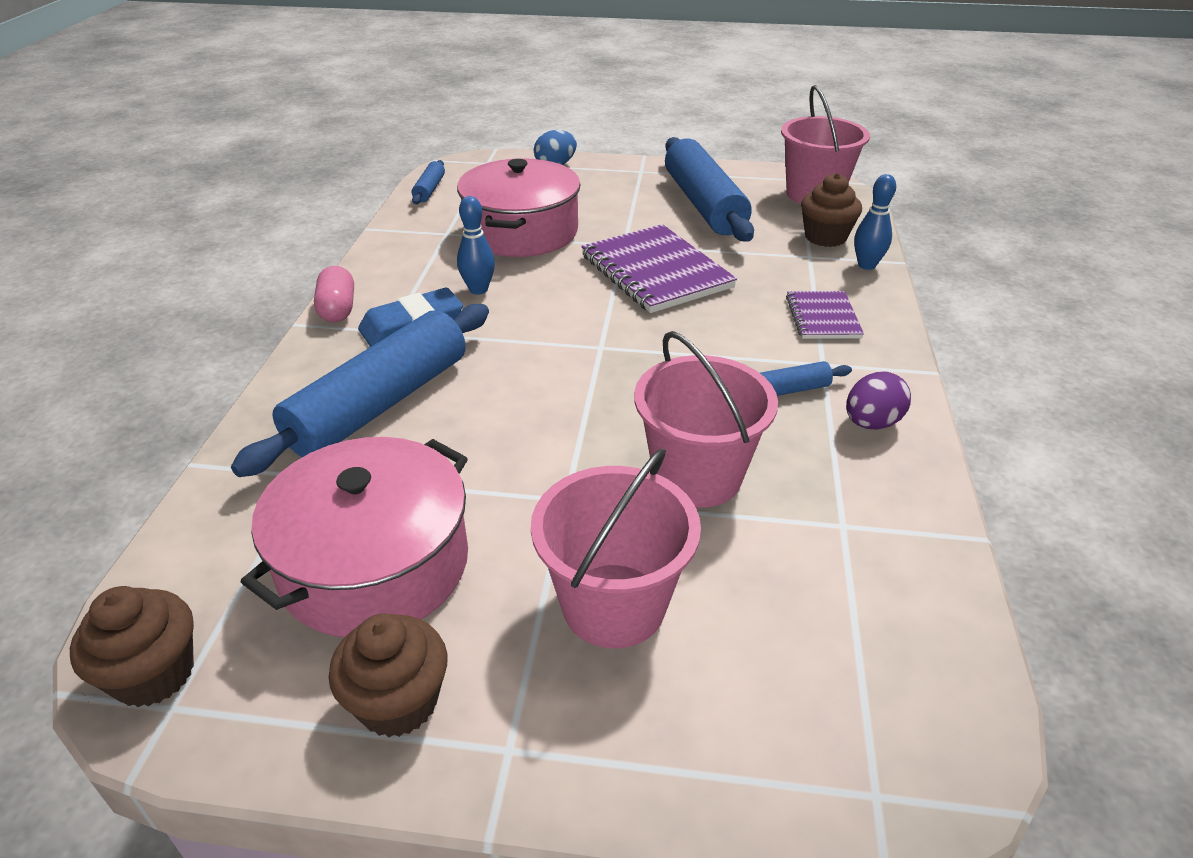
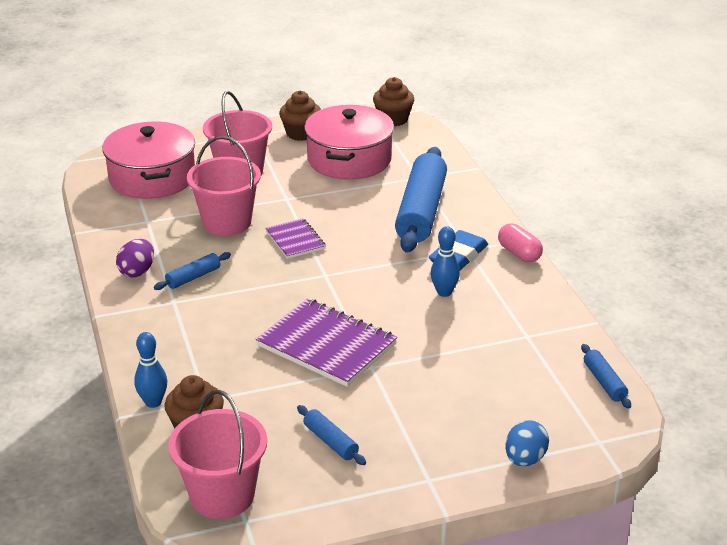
camera: 155 degrees right, 5 degrees down
pink pot [457,158,581,257] -> pink pot moved to [102,122,195,199]
blue rolling pin [665,137,754,242] -> blue rolling pin [297,405,366,465], size x0.44
purple notebook [786,291,864,339] -> purple notebook moved to [266,218,326,259]

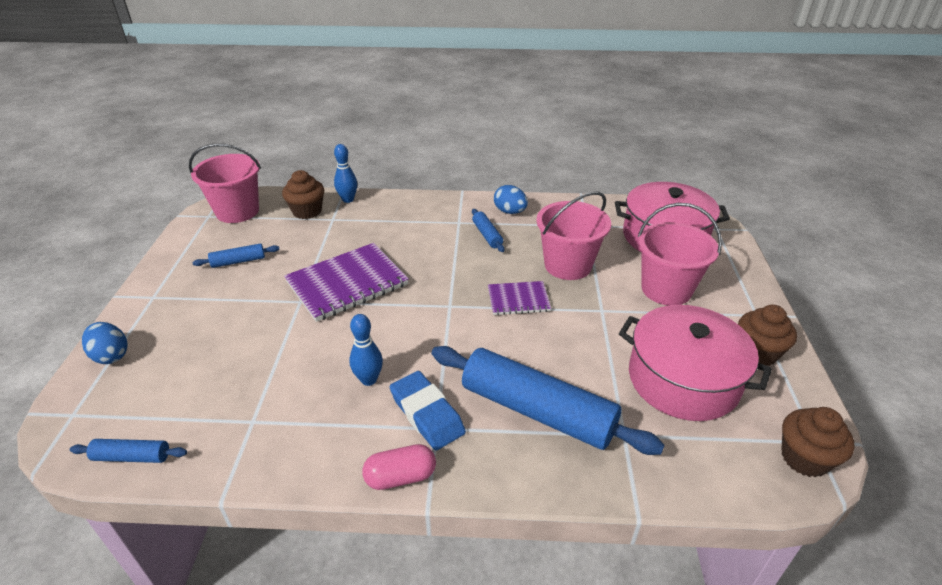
camera: 110 degrees right, 5 degrees up
purple egg [116,239,154,278] -> blue egg [494,185,528,214]

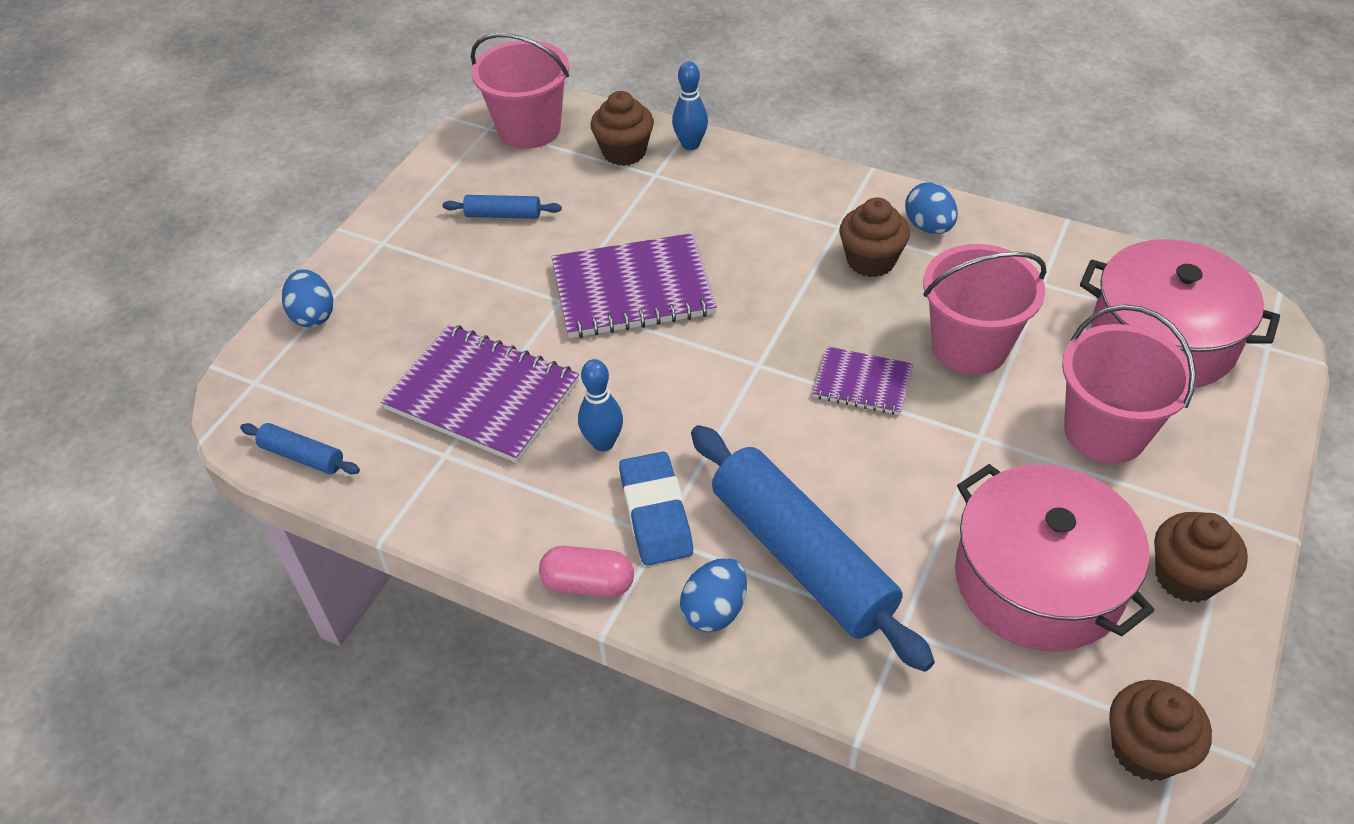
camera: 25 degrees right, 10 degrees up
blue rolling pin [472,209,505,252] -> brown cupcake [839,197,910,277]
none -> purple notebook [381,324,579,463]
none -> blue egg [680,558,747,632]

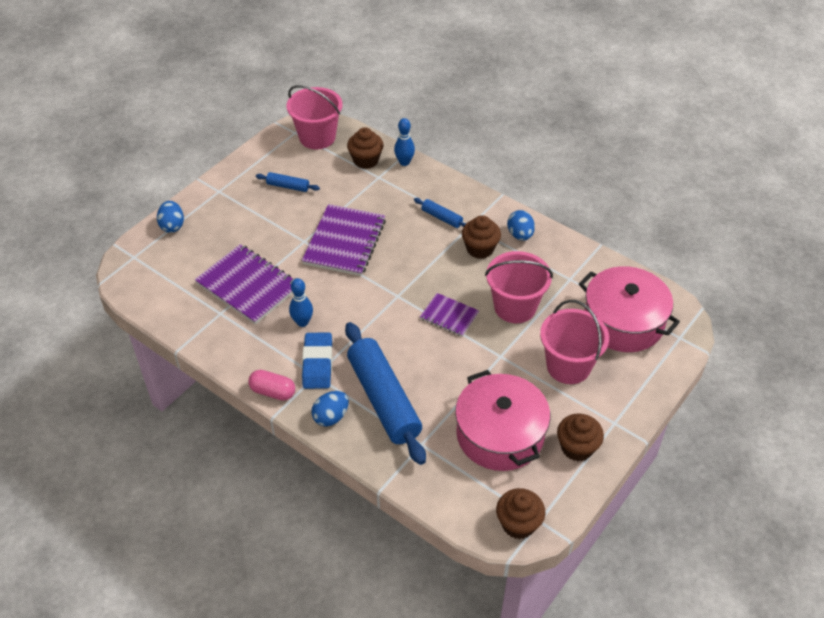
camera: 10 degrees right, 0 degrees up
blue rolling pin [240,423,360,474] -> blue rolling pin moved to [414,198,466,228]
purple notebook [552,233,717,338] -> purple notebook turned 75 degrees counterclockwise [302,204,386,276]

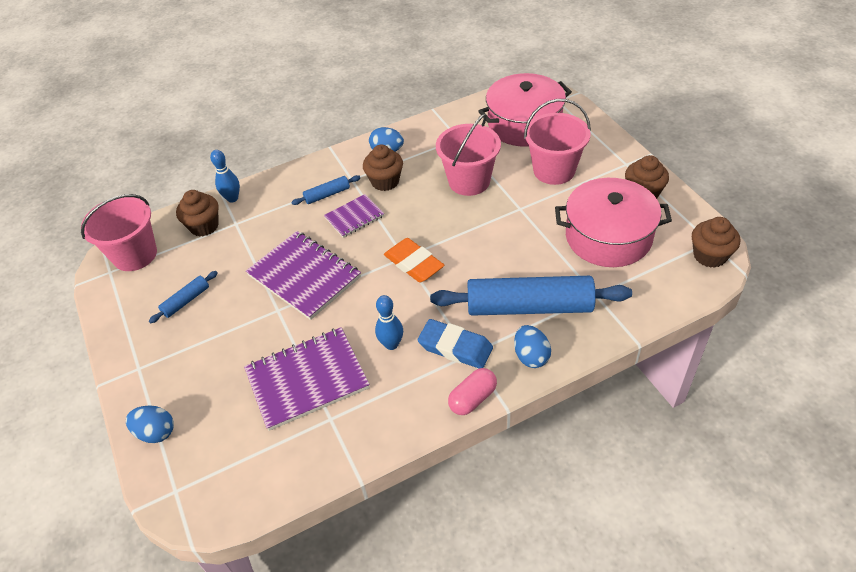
camera: 60 degrees left, 0 degrees up
purple notebook [420,293,479,337] -> purple notebook moved to [324,194,384,238]
none -> orange eraser [384,238,444,282]

